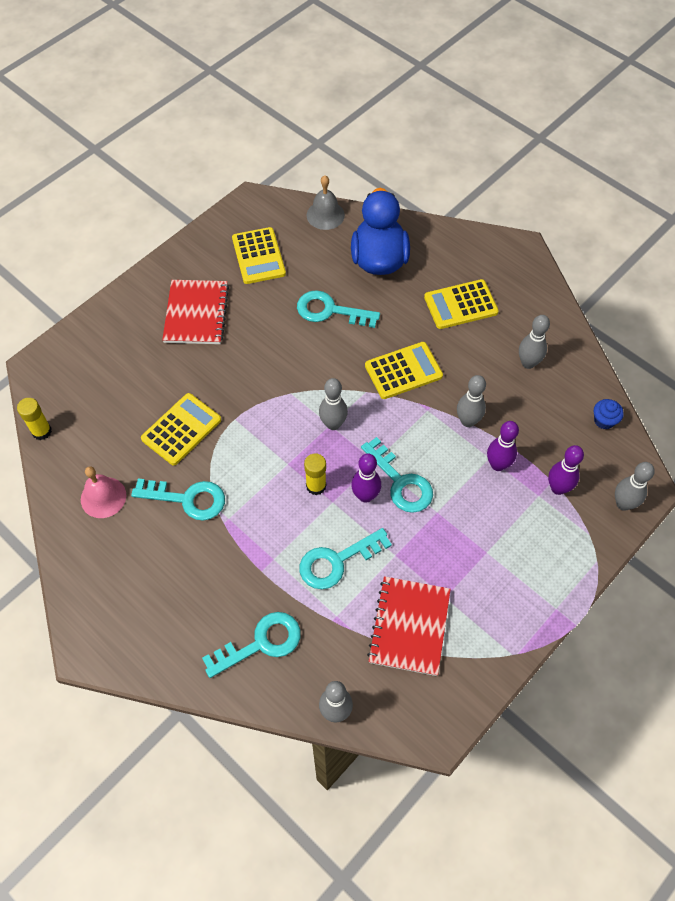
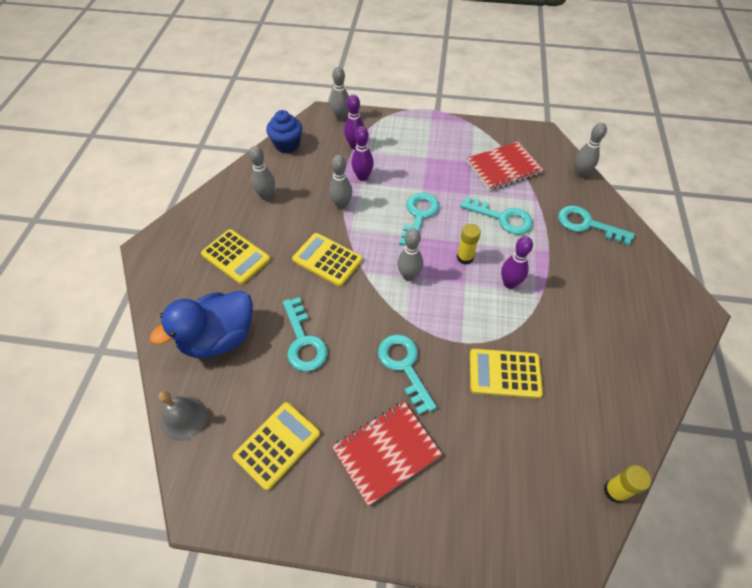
camera: 125 degrees left, 5 degrees down
pink bell [81,466,127,518] -> none
turquoise key [131,478,225,521] -> turquoise key moved to [378,334,437,415]
purple bowling pin [351,453,381,503] -> purple bowling pin moved to [501,236,533,289]
blue cupcake [594,399,624,429] -> blue cupcake [266,110,302,153], size x1.63

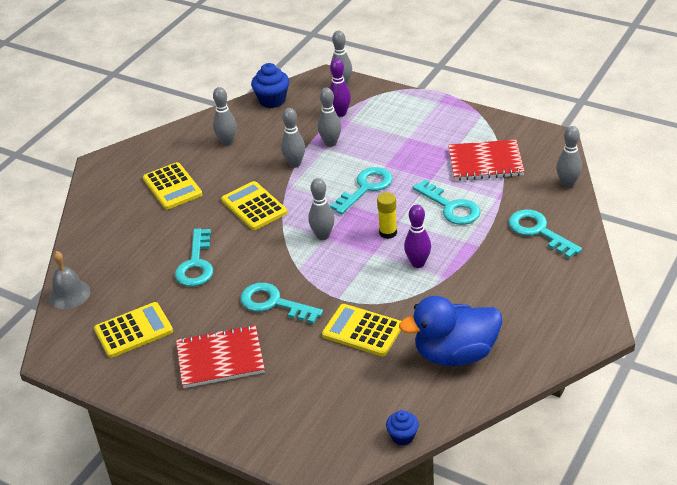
camera: 25 degrees right, 15 degrees down
blue duck [150,291,253,358] -> blue duck moved to [399,296,502,366]
purple bowling pin [351,126,374,181] -> grey bowling pin [318,87,341,147]
turquoise key [378,334,437,415] -> turquoise key turned 60 degrees counterclockwise [241,283,323,324]
yellow glue stick [604,465,651,503] -> blue cupcake [386,410,419,446]

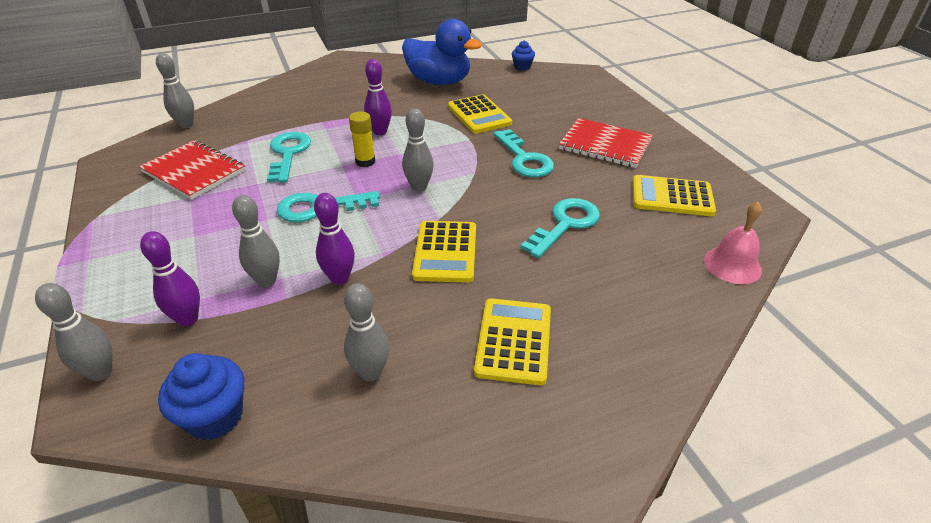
camera: 145 degrees left, 0 degrees up
grey bell [49,251,90,309] -> pink bell [704,202,762,284]
grey bowling pin [281,108,305,168] -> purple bowling pin [314,193,355,285]
turquoise key [509,210,582,258] -> none

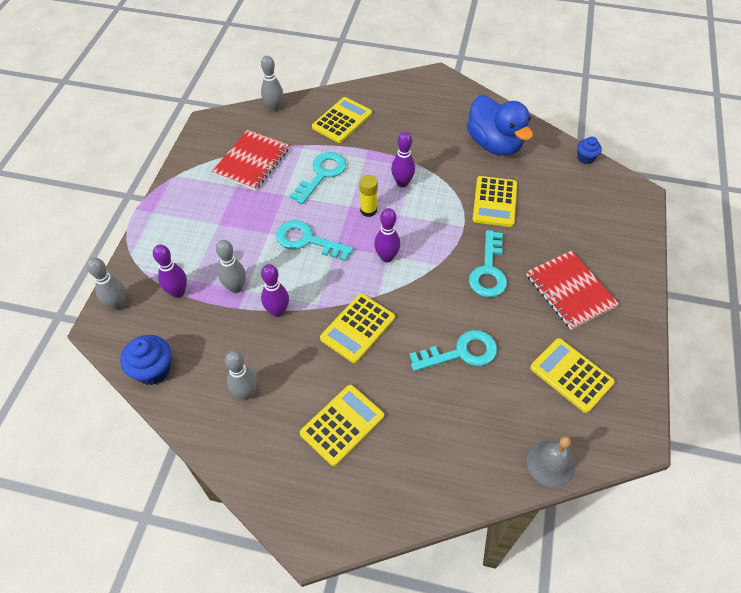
camera: 35 degrees right, 15 degrees up
red notebook [139,140,245,200] -> red notebook turned 45 degrees clockwise [212,130,289,191]
grey bowling pin [402,108,434,192] -> purple bowling pin [374,208,400,262]
pink bell [704,202,762,284] -> grey bell [527,436,575,487]
none -> yellow calculator [312,97,372,143]

